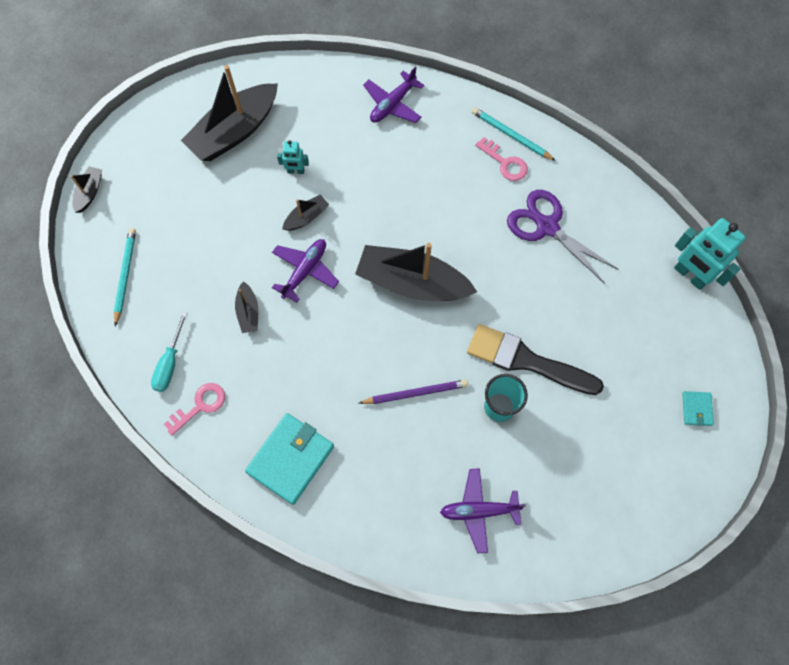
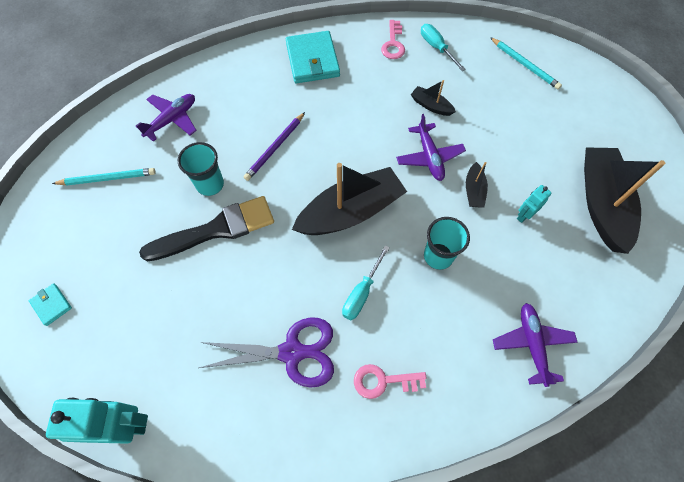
camera: 135 degrees right, 5 degrees down
black boat [71,166,102,213] -> none
turquoise pencil [472,107,556,161] -> turquoise pencil moved to [52,168,156,185]
none -> turquoise screwdriver [342,245,390,320]
none -> turquoise cup [424,217,470,270]

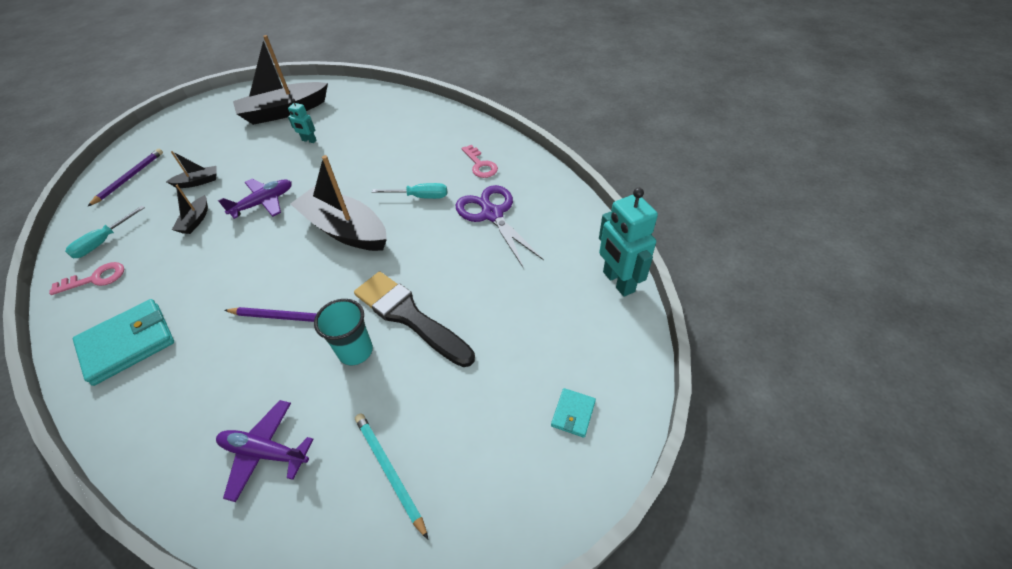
camera: 115 degrees left, 15 degrees down
turquoise cup [424,217,470,270] -> none
black boat [466,162,488,208] -> black boat moved to [166,151,217,188]
turquoise pencil [490,37,562,89] -> purple pencil [88,149,163,206]
purple plane [493,303,578,387] -> none

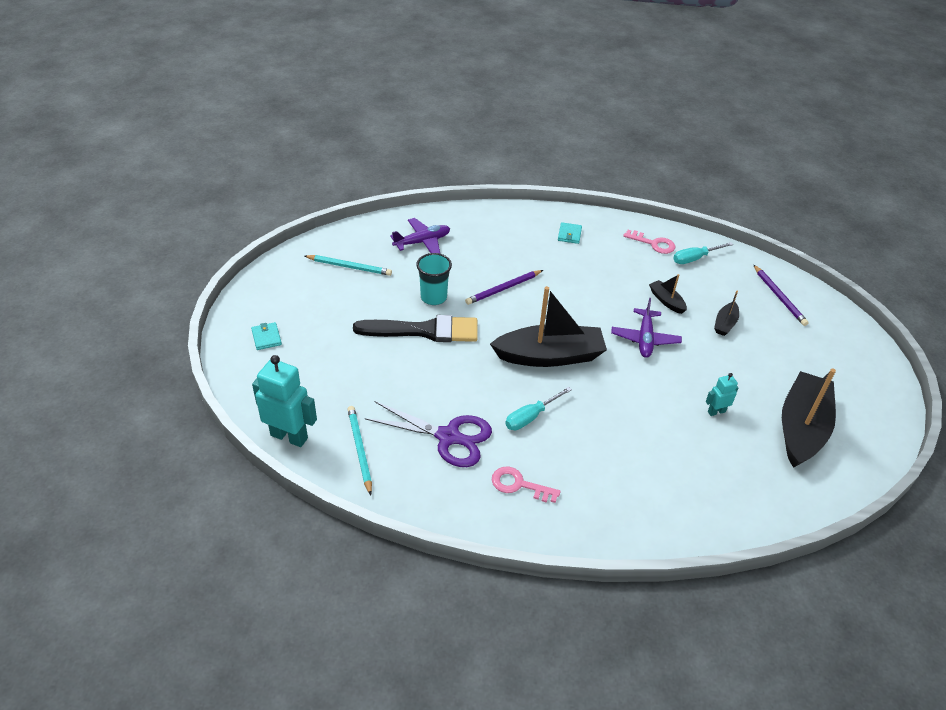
camera: 135 degrees right, 5 degrees down
pink key [49,262,124,295] -> pink key turned 90 degrees counterclockwise [623,230,675,254]
turquoise screwdriver [65,206,145,259] -> turquoise screwdriver turned 105 degrees counterclockwise [673,242,734,264]
turquoise wallet [73,299,174,386] -> turquoise wallet [558,222,582,244], size x0.48
none -> turquoise pencil [347,406,372,495]

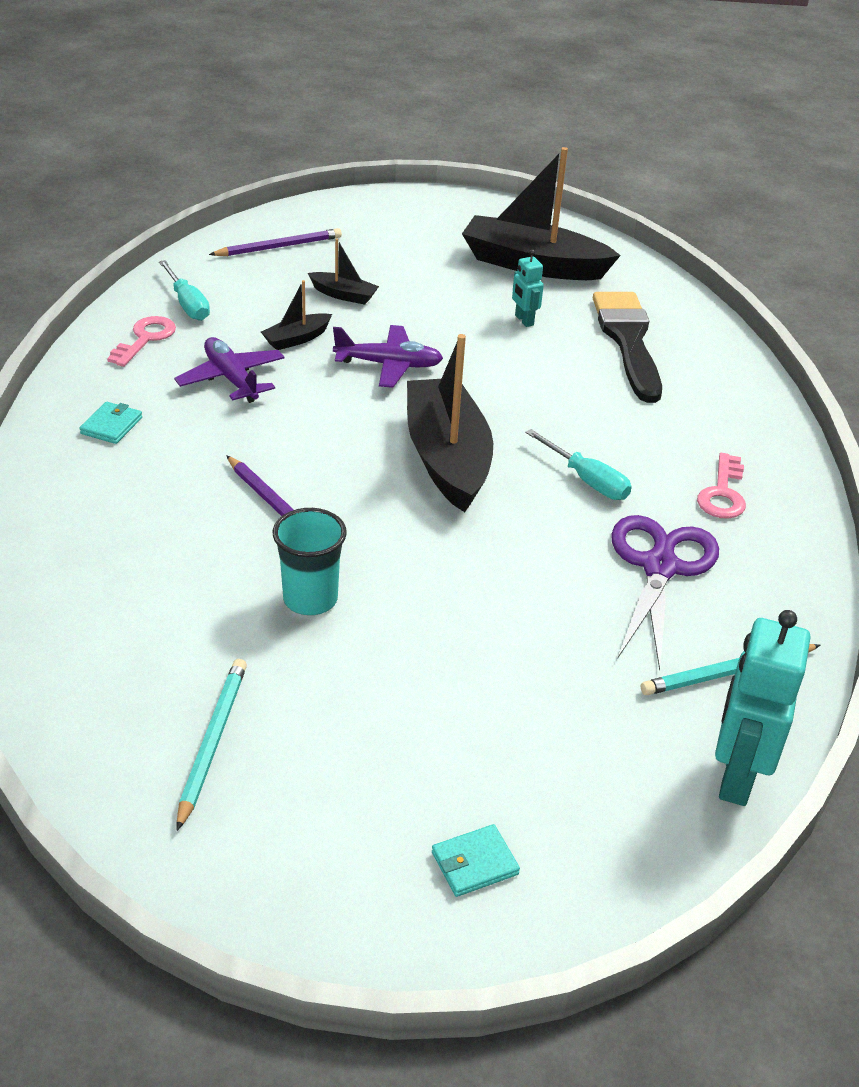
camera: 95 degrees left, 5 degrees down
black brush [353,315,478,342] -> black brush moved to [593,292,662,403]
purple plane [390,218,450,253] -> purple plane moved to [174,337,285,403]
turquoise wallet [558,222,582,244] -> turquoise wallet turned 75 degrees counterclockwise [80,402,142,444]

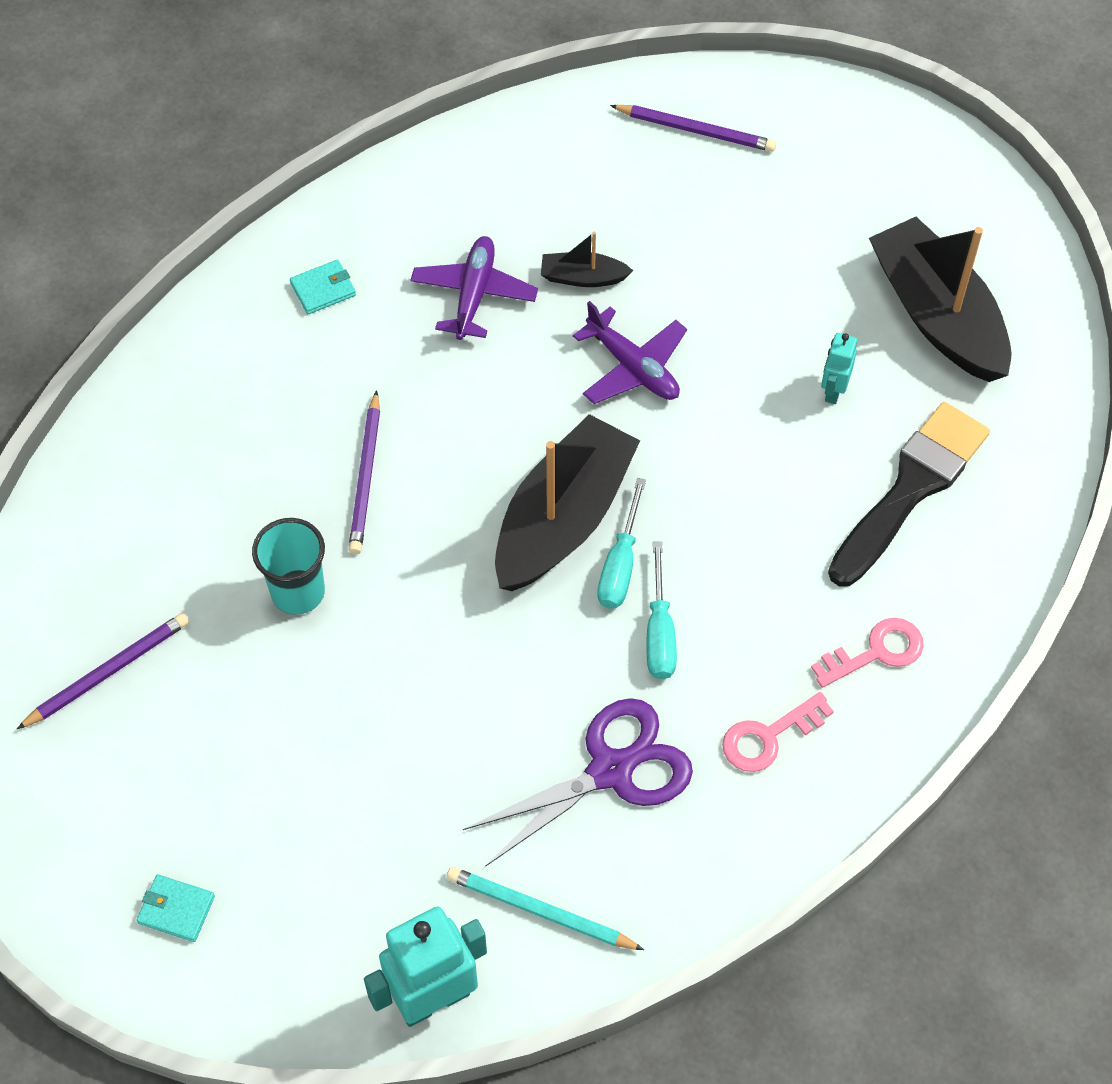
camera: 45 degrees right, 20 degrees up
pink key [107,316,176,367] -> pink key moved to [811,618,924,688]
turquoise screwdriver [159,260,210,321] -> turquoise screwdriver moved to [597,478,646,609]
turquoise pencil [176,659,247,831] -> purple pencil [17,613,189,729]
black boat [308,238,379,305] -> none

